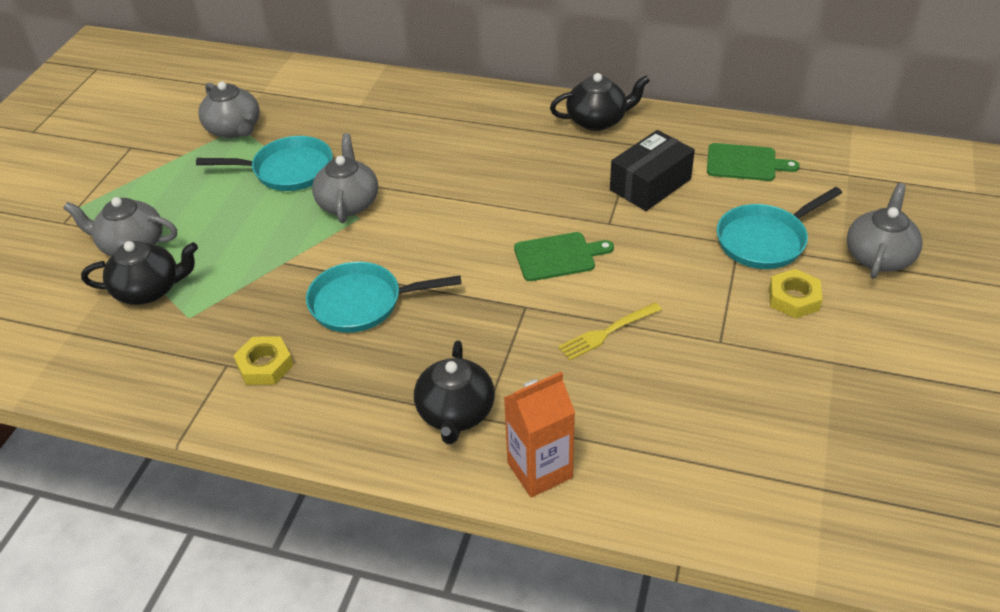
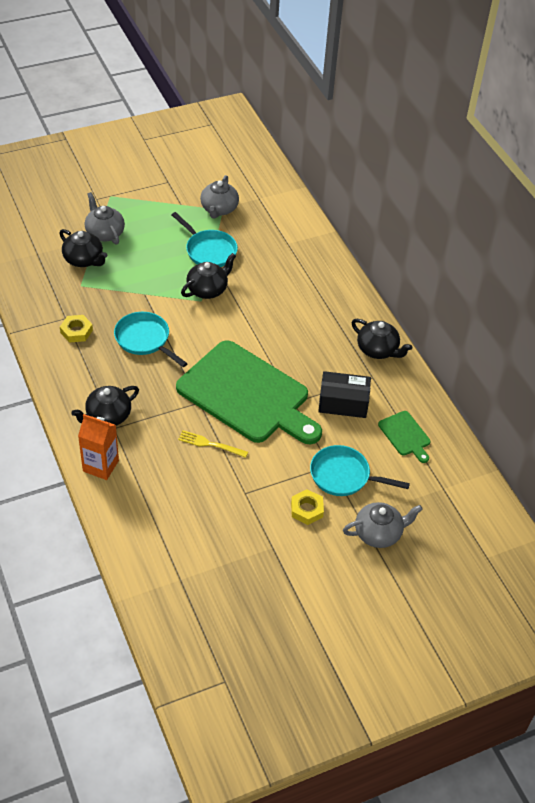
camera: 45 degrees right, 5 degrees up
grey teapot [312,133,378,223] -> black teapot [181,253,236,299]
green cutting board [514,232,614,281] -> green cutting board [176,340,322,444], size x2.43

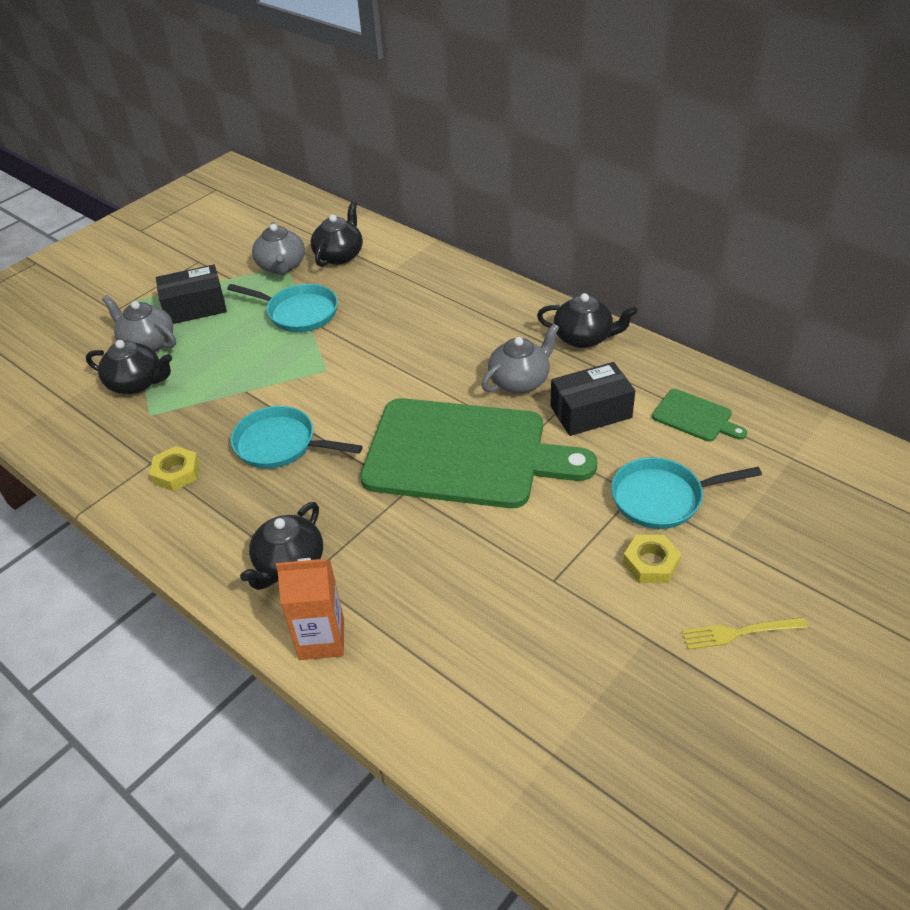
camera: 20 degrees left, 5 degrees down
yellow fork [178,430,248,458] -> yellow fork moved to [682,617,808,650]
black teapot [181,253,236,299] -> black teapot moved to [311,201,363,267]
grey teapot [343,502,423,548] -> grey teapot moved to [482,324,559,393]
none -> black box [156,265,227,324]

